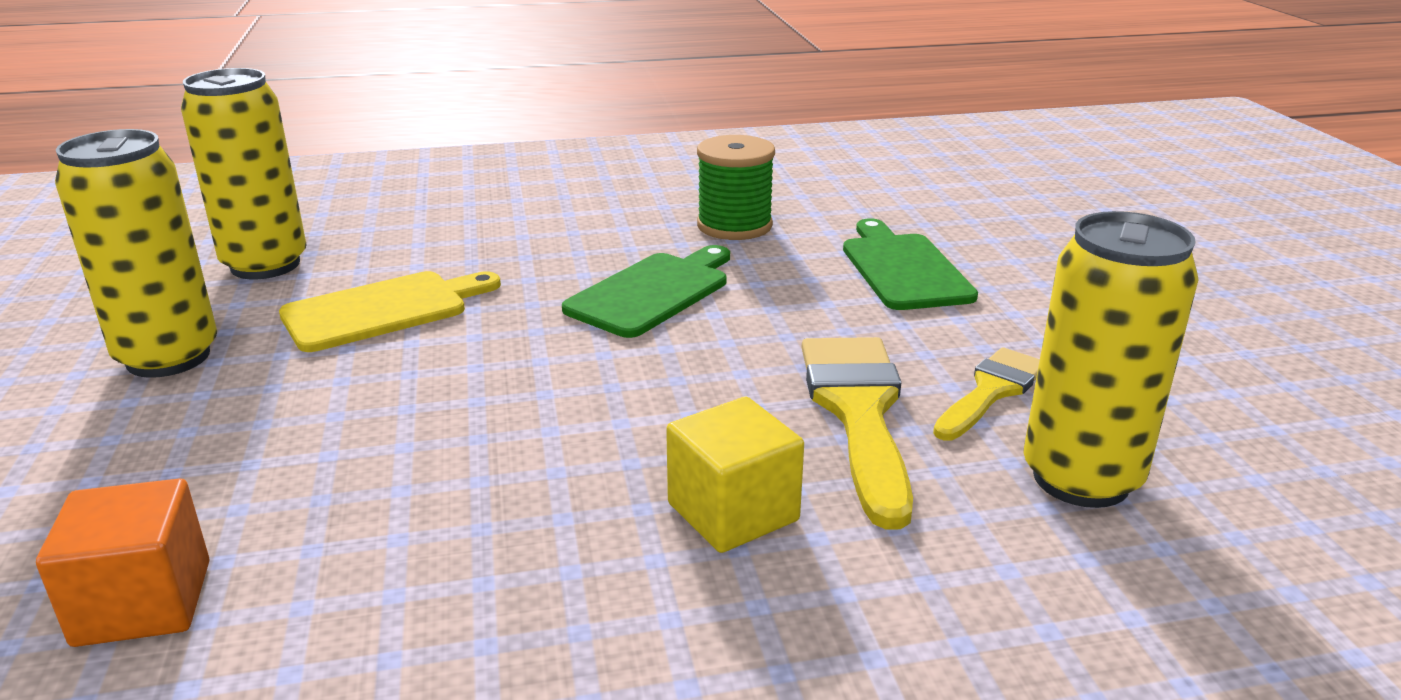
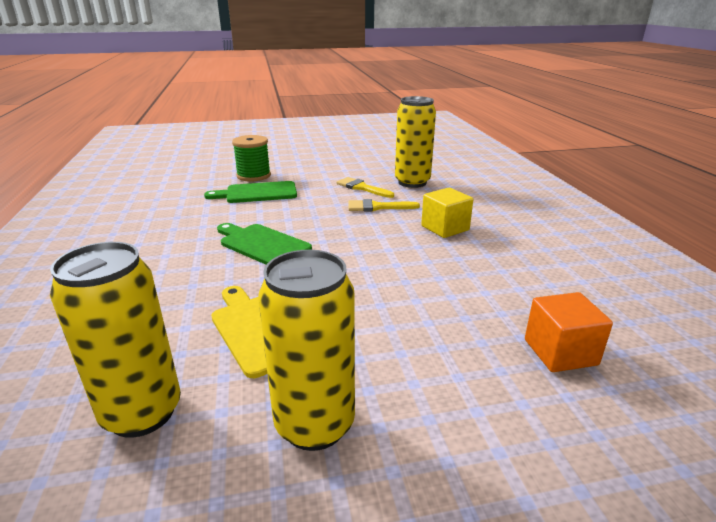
camera: 90 degrees left, 0 degrees up
green spool [697,135,775,240] -> green spool moved to [232,135,271,181]
yellow brush [802,337,913,530] -> yellow brush [348,199,420,212], size x0.61

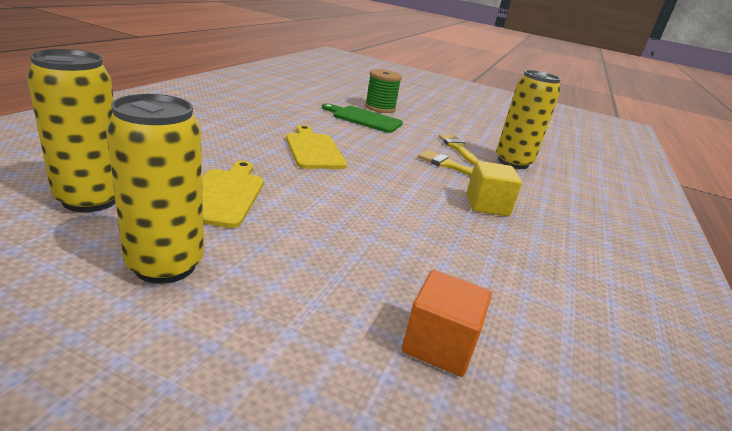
camera: 30 degrees right, 0 degrees up
green cutting board [217,223,312,265] -> yellow cutting board [286,125,347,169]

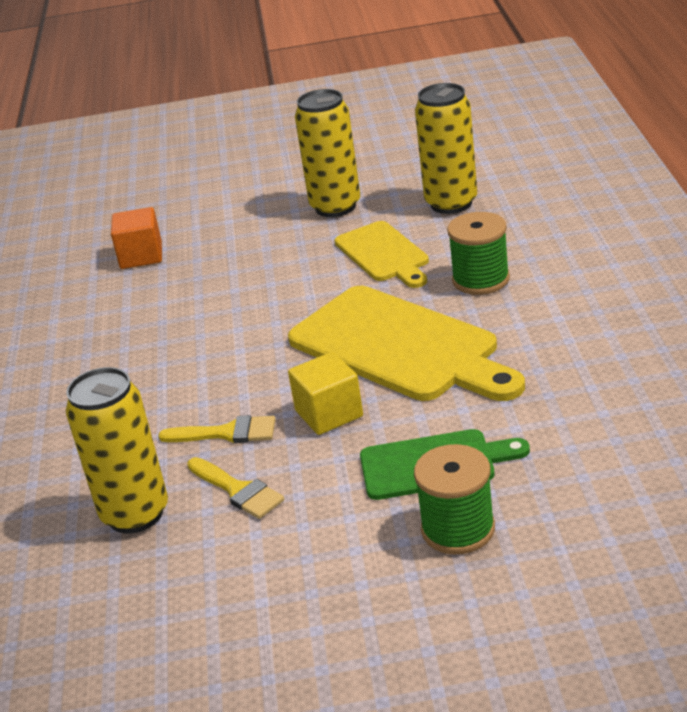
camera: 160 degrees right, 5 degrees up
yellow cutting board [286,125,347,169] -> yellow cutting board [288,286,525,401], size x1.73
yellow cube [467,161,522,216] -> yellow cube moved to [288,352,363,435]
none -> green spool [447,212,510,295]

